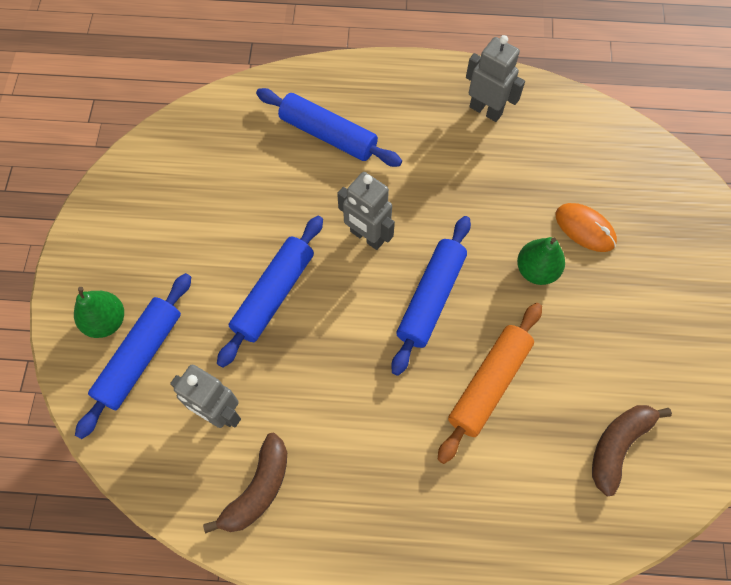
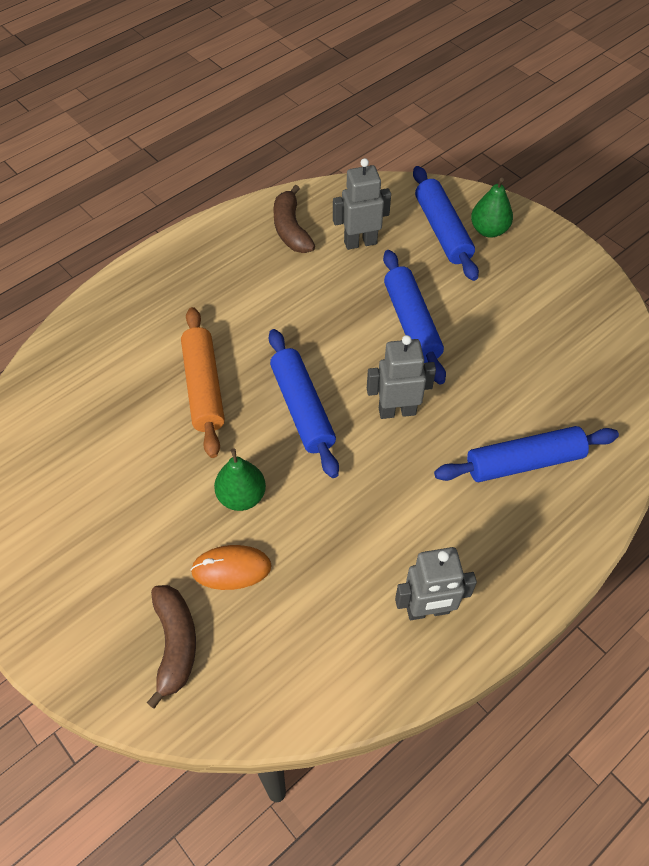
camera: 135 degrees right, 10 degrees down
brown banana [592,405,672,496] -> brown banana moved to [147,585,196,709]

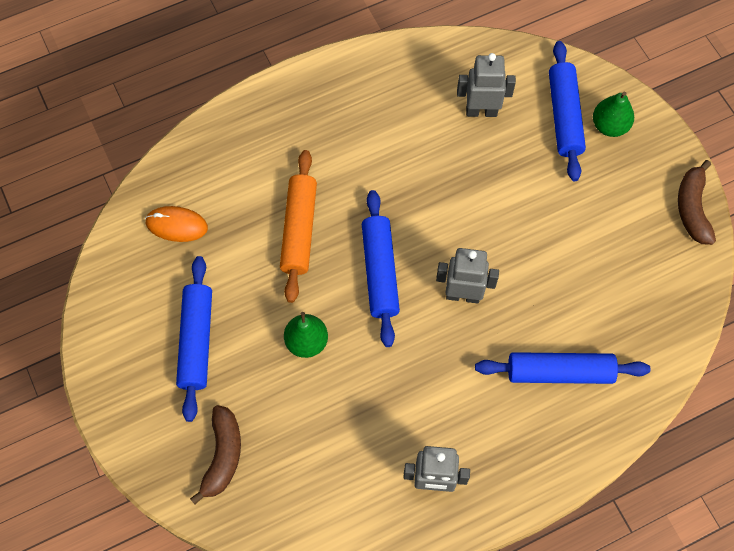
camera: 15 degrees right, 10 degrees up
orange mouse [191,545,272,590] -> orange mouse moved to [145,206,208,242]
brown banana [273,185,315,253] -> brown banana moved to [678,160,716,245]
blue rolling pin [383,250,446,384] -> blue rolling pin moved to [176,256,212,422]

